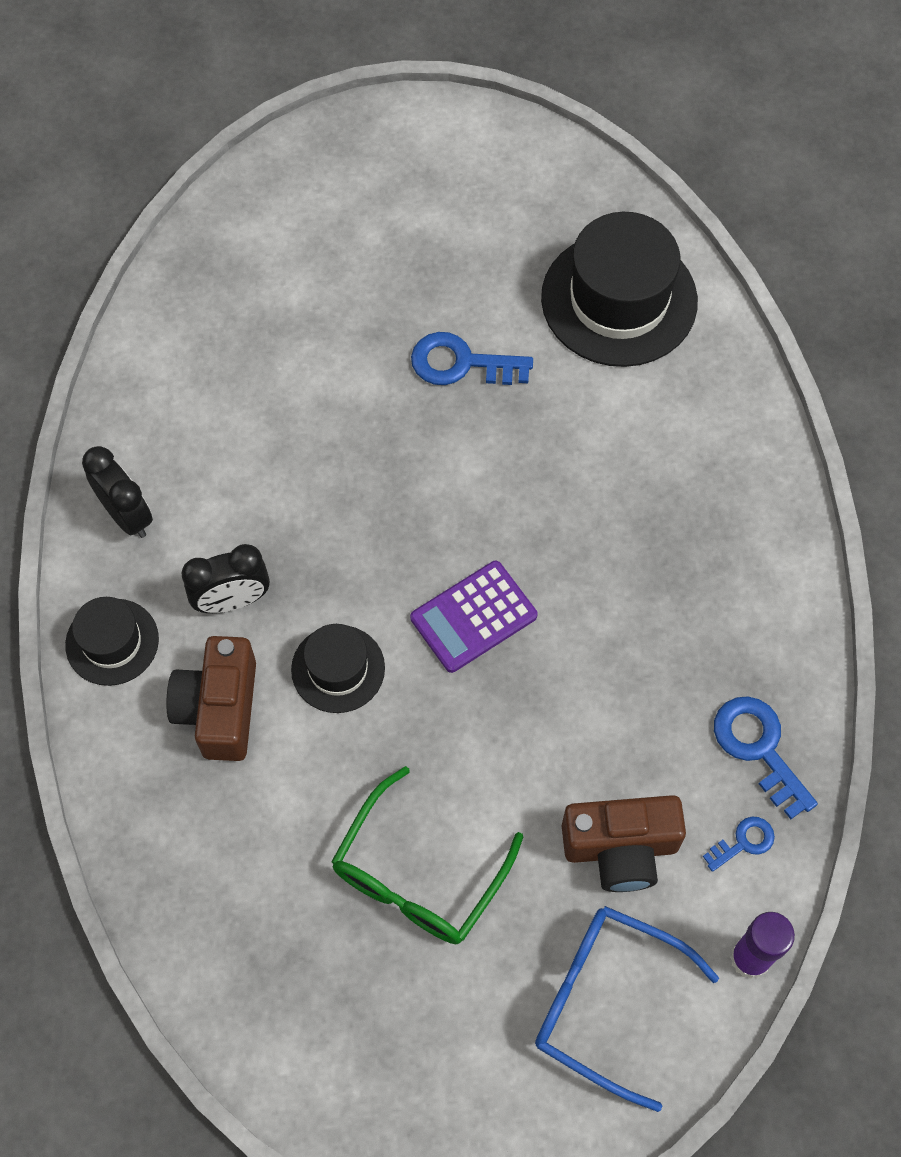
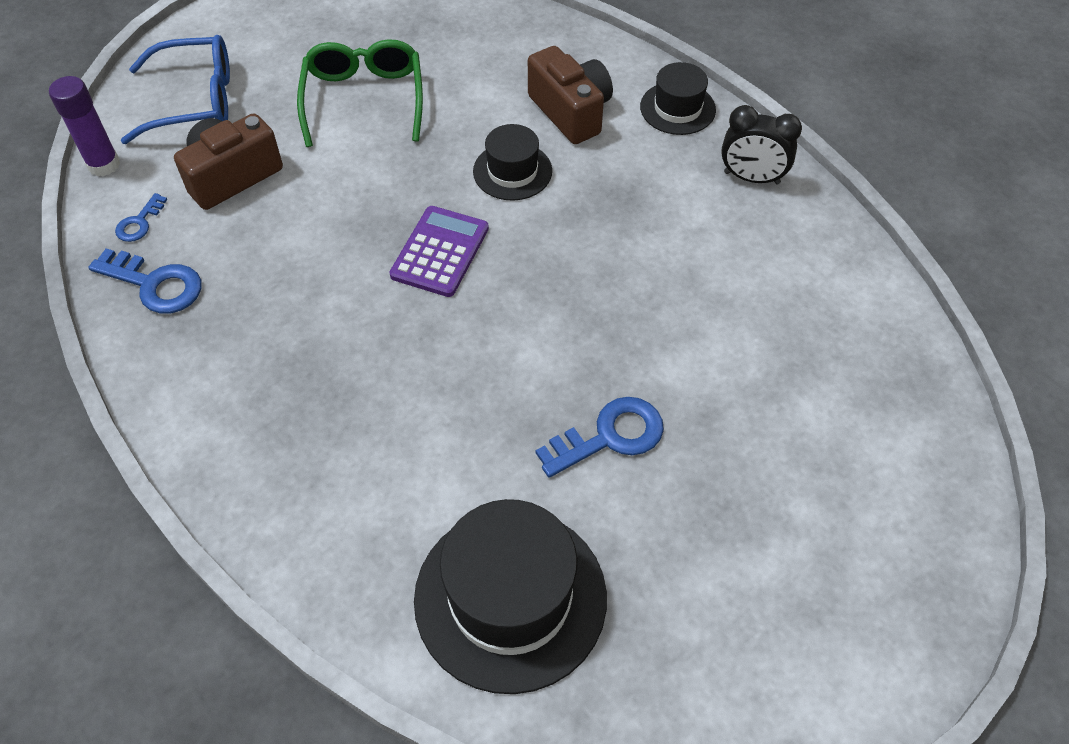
camera: 145 degrees right, 10 degrees down
black clock [182,544,270,613] -> none

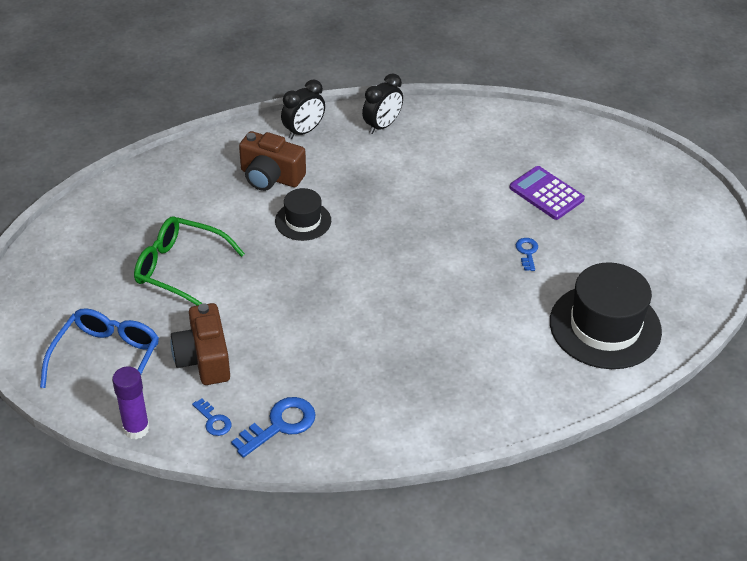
camera: 65 degrees left, 10 degrees down
purple calculator [390,206,489,297] -> purple calculator moved to [509,166,585,220]
brown camera [528,46,613,144] -> brown camera turned 150 degrees counterclockwise [239,131,306,191]
blue key [536,397,664,478] -> blue key [516,238,538,271], size x0.56
black hat [640,62,716,135] -> black clock [281,80,325,139]

